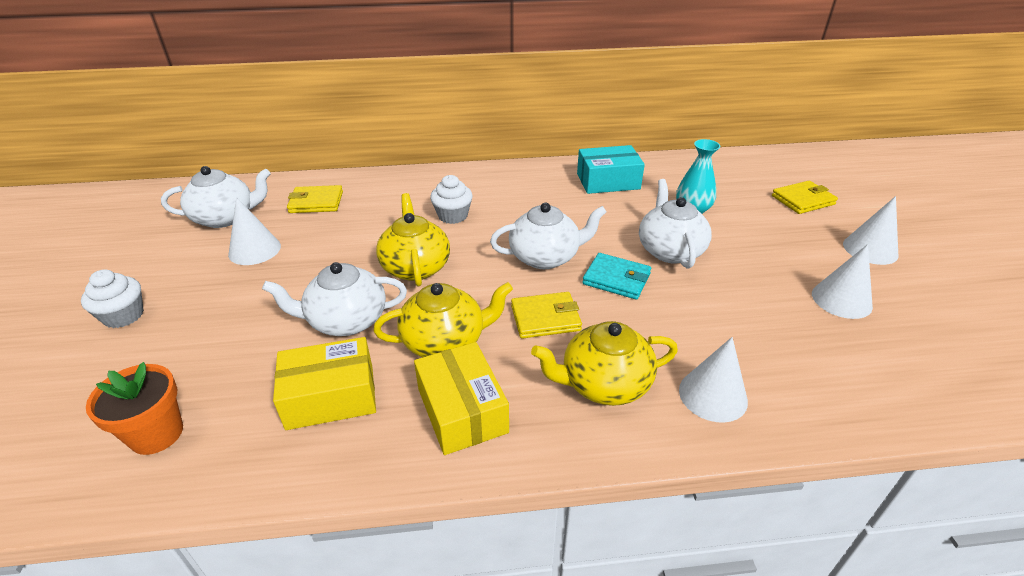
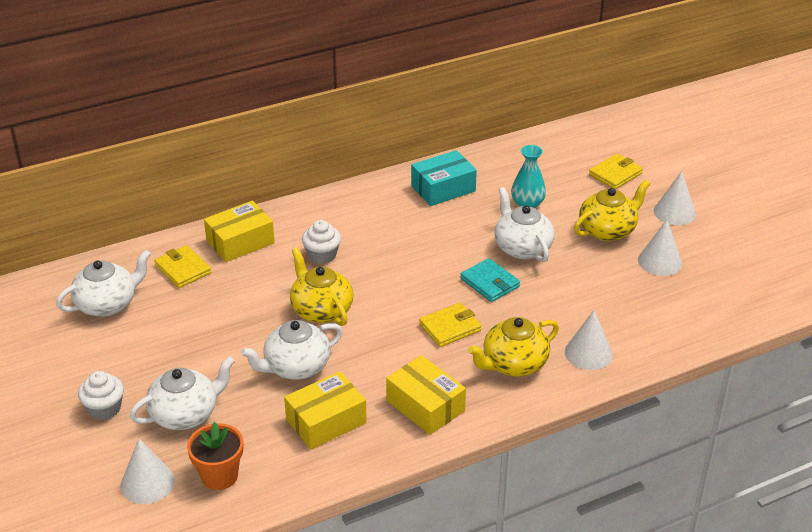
camera: 20 degrees left, 0 degrees up
white cone [228,197,281,265] -> white cone moved to [121,439,175,504]
yellow wallet [287,185,343,213] -> yellow wallet turned 75 degrees clockwise [154,245,211,288]
yellow teapot [373,282,513,357] -> yellow teapot moved to [574,180,650,241]
white teapot [490,203,607,269] -> white teapot moved to [130,356,235,430]
turquoise wallet [582,253,651,300] -> turquoise wallet turned 45 degrees clockwise [460,258,520,302]
none -> yellow box [204,201,275,262]

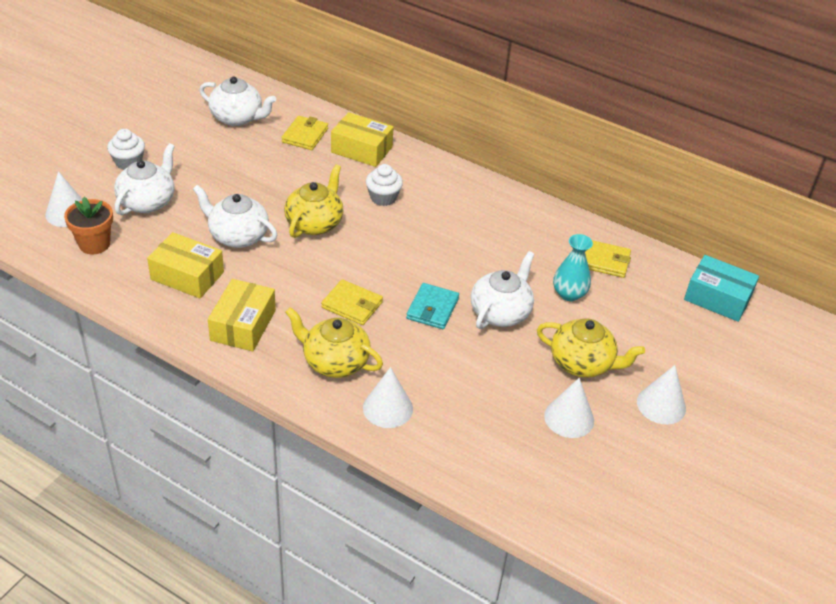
camera: 55 degrees right, 5 degrees up
white teapot [130,356,235,430] -> white teapot turned 90 degrees counterclockwise [114,143,175,215]
turquoise box [411,150,477,206] -> turquoise box moved to [684,255,759,322]
yellow wallet [589,154,643,189] -> yellow wallet moved to [585,240,631,278]

